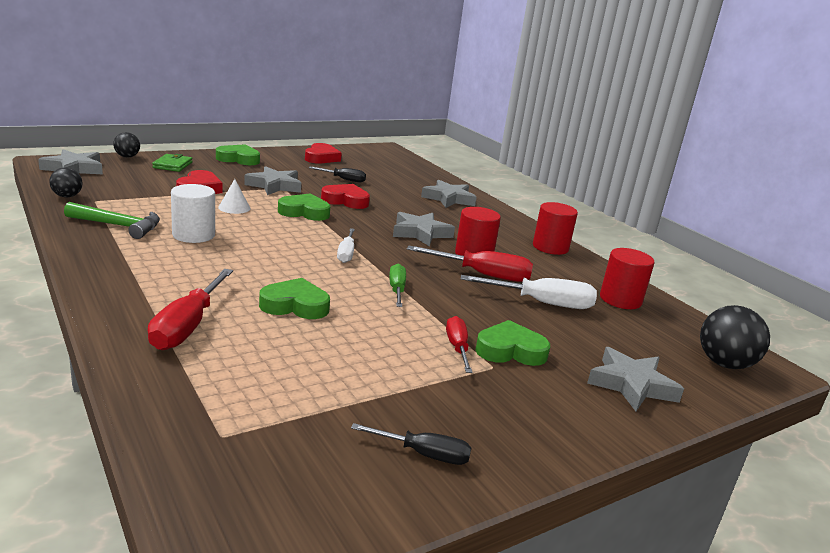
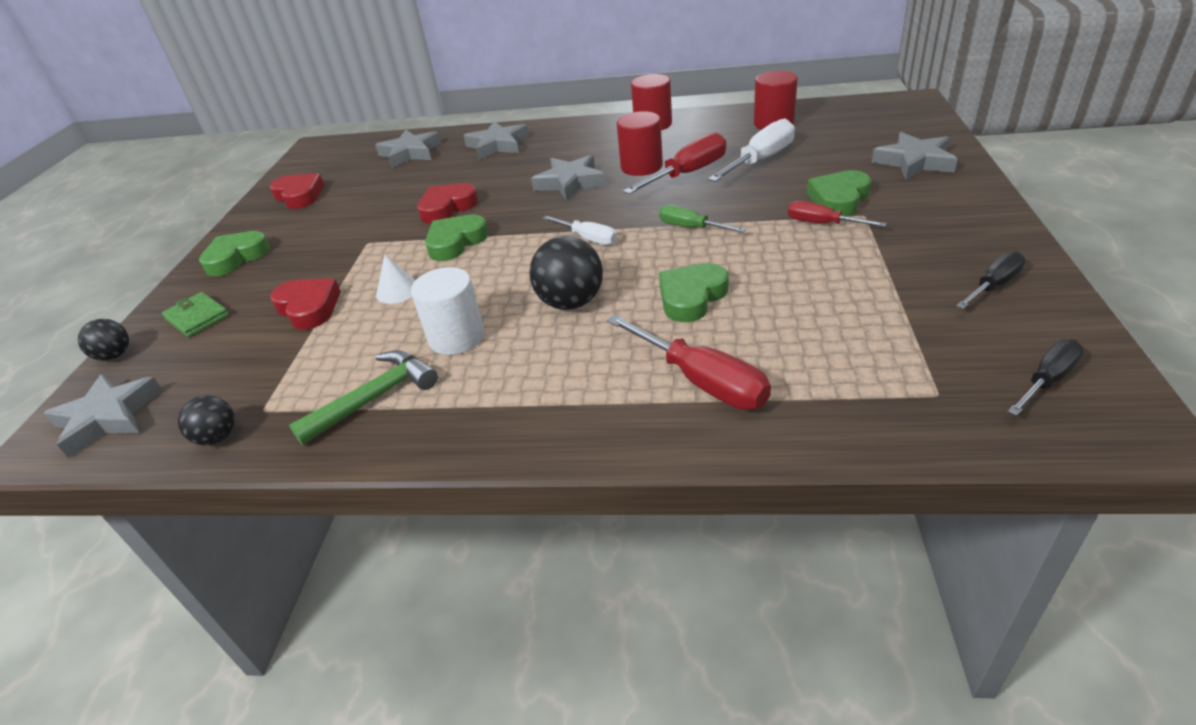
camera: 45 degrees left, 15 degrees up
grey star [244,166,301,195] -> grey star moved to [375,130,441,168]
black screwdriver [309,167,366,182] -> black screwdriver moved to [1008,339,1084,416]
black ball [700,305,770,369] -> black ball moved to [529,236,603,310]

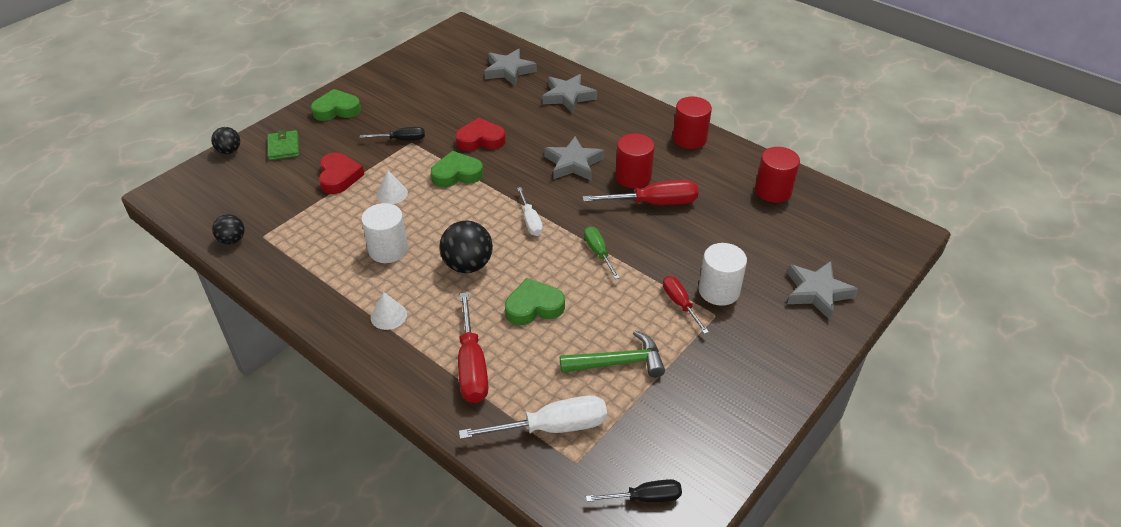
camera: 30 degrees right, 5 degrees up
grey star [43,374,163,458] -> none
red heart [269,173,324,209] -> none
green hammer [289,350,438,445] -> green hammer moved to [560,331,665,378]
white screwdriver [708,118,795,182] -> white screwdriver moved to [459,395,607,439]
green heart [807,170,871,216] -> white cylinder [699,243,747,306]
black screwdriver [956,251,1026,309] -> black screwdriver moved to [360,127,425,140]
none -> white cone [371,292,407,330]

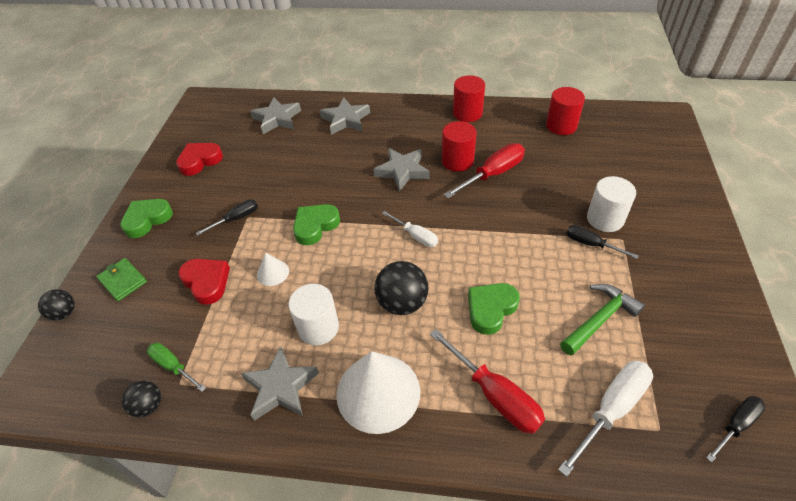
camera: 30 degrees left, 5 degrees up
white cone [371,292,407,330] -> white cone [336,351,420,434], size x2.18
red heart [455,118,506,151] -> red heart moved to [176,143,223,176]
green screwdriver [584,226,620,279] -> green screwdriver moved to [147,343,206,392]
red screwdriver [663,276,709,334] -> black screwdriver [566,225,639,259]
grey star [787,261,859,320] -> grey star moved to [241,346,319,421]

